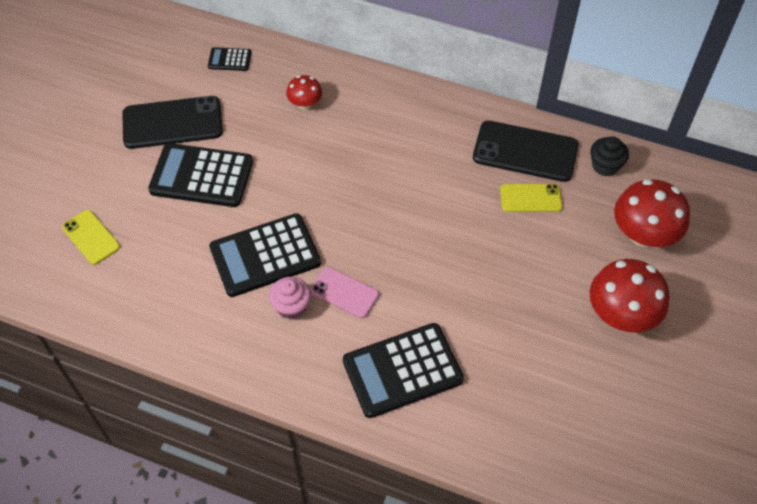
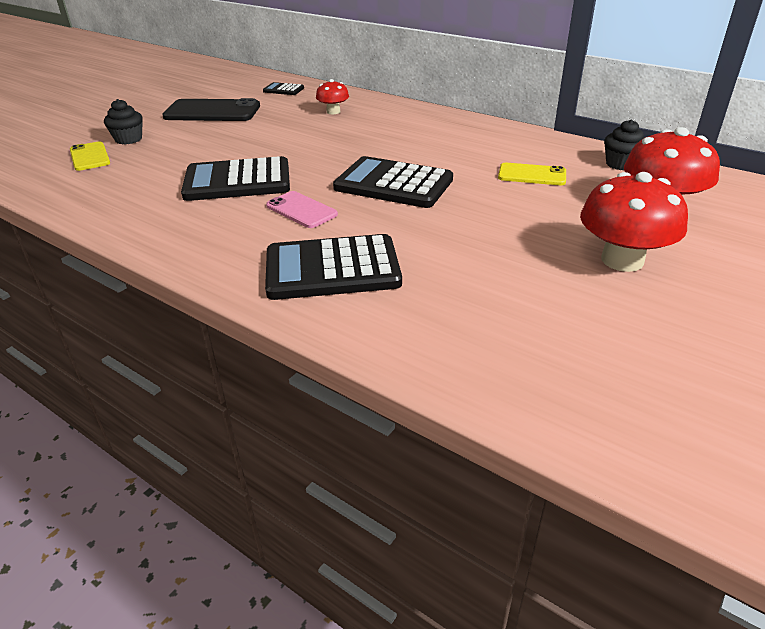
camera: 15 degrees right, 20 degrees down
black calculator [148,143,253,207] -> black calculator moved to [333,156,453,208]
pink cupcake [269,277,311,319] -> none
black phone [473,121,578,182] -> none
none -> black cupcake [104,99,143,145]

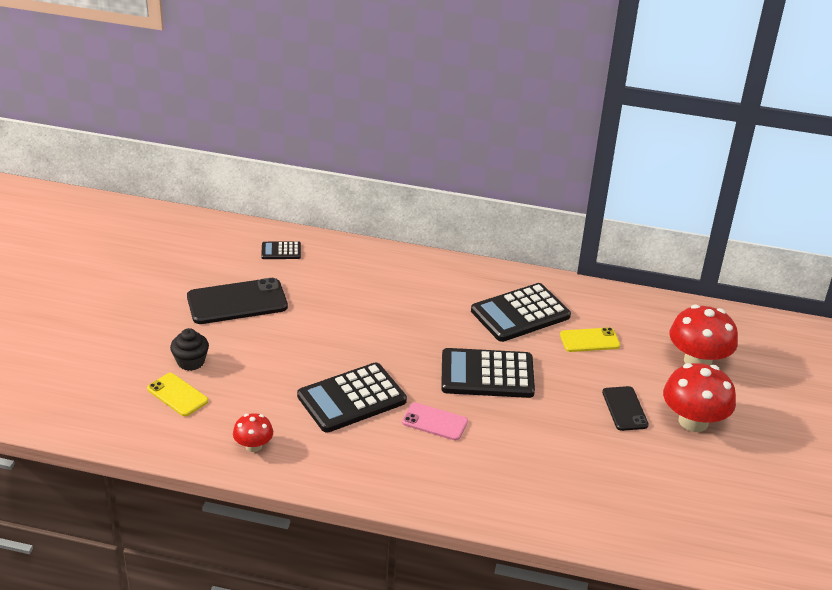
camera: 25 degrees left, 0 degrees up
black calculator [265,234,402,300] -> black calculator moved to [471,283,571,342]
red mushroom [316,79,349,114] -> red mushroom moved to [233,413,273,452]
black cupcake [604,119,645,170] -> none
none -> black phone [602,386,649,431]

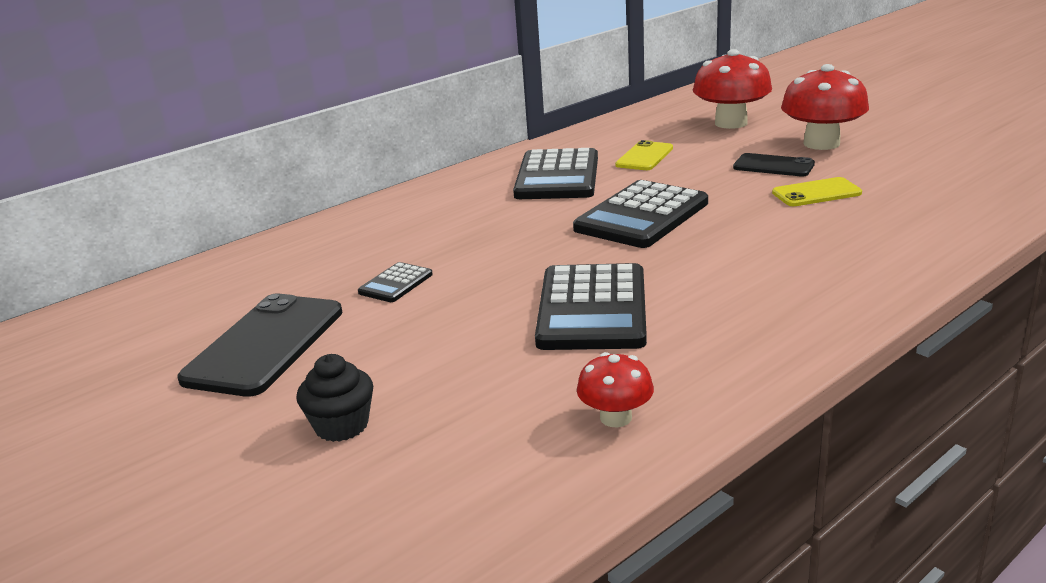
camera: 50 degrees left, 10 degrees down
yellow phone [147,373,208,416] -> yellow phone moved to [772,177,862,206]
black calculator [261,241,301,259] -> black calculator moved to [358,262,433,302]
pink phone [402,403,468,441] -> none

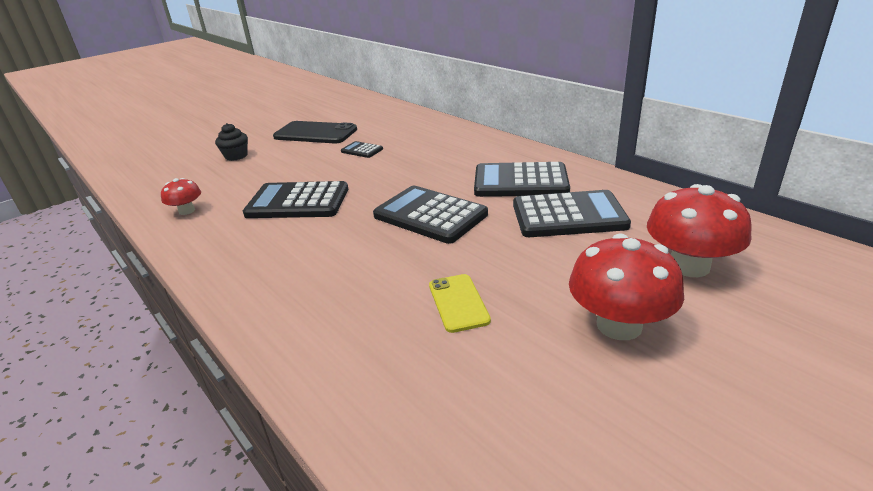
camera: 90 degrees right, 5 degrees up
yellow phone [615,140,673,170] -> black calculator [513,190,631,237]
black phone [733,153,815,177] -> none

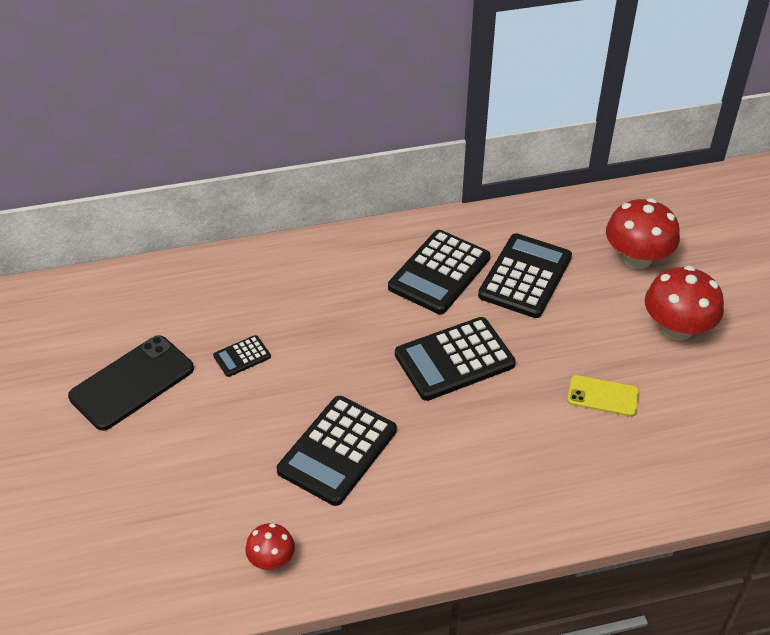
camera: 65 degrees left, 15 degrees up
black cupcake [215,123,248,161] -> none

